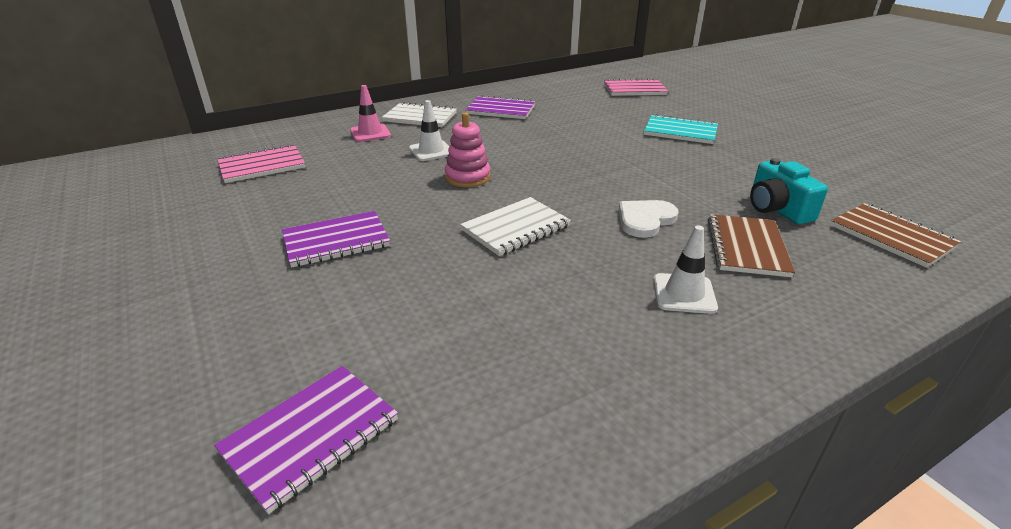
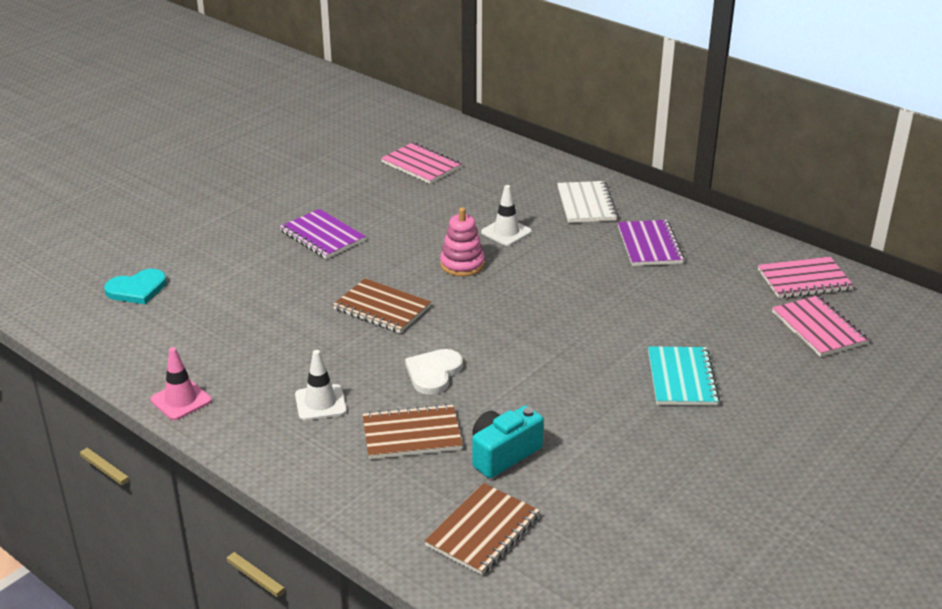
camera: 70 degrees right, 0 degrees up
purple notebook [214,366,398,514] -> turquoise heart [104,269,167,304]
pink traffic cone [350,85,391,142] -> pink traffic cone moved to [150,347,212,420]
white notebook [460,197,571,256] -> brown notebook [333,278,431,333]
white heart [619,200,679,238] -> white heart turned 90 degrees counterclockwise [405,349,463,395]
none -> pink notebook [758,257,854,298]

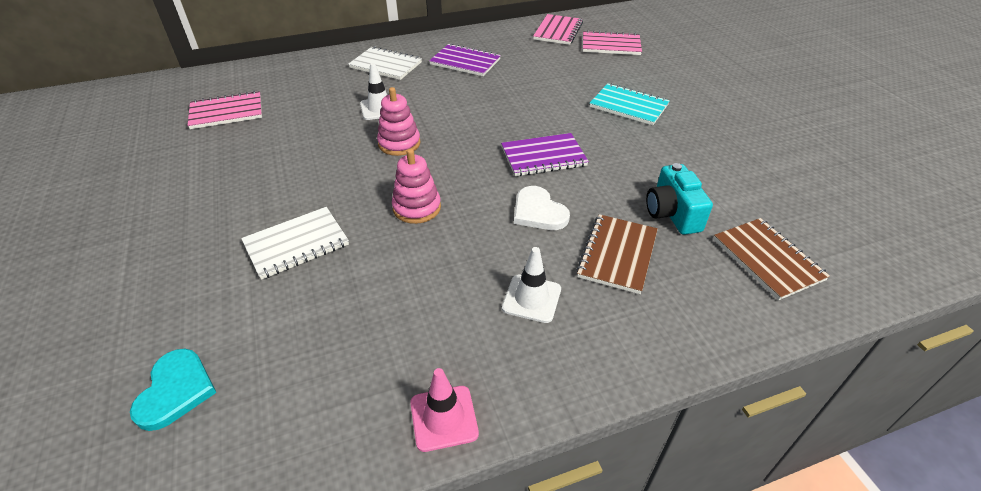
camera: 60 degrees left, 10 degrees up
purple notebook [280,209,366,259] -> purple notebook moved to [501,133,589,176]
brown notebook [333,278,431,333] -> pink stacking toy [392,148,441,224]
none -> white notebook [241,207,349,280]

